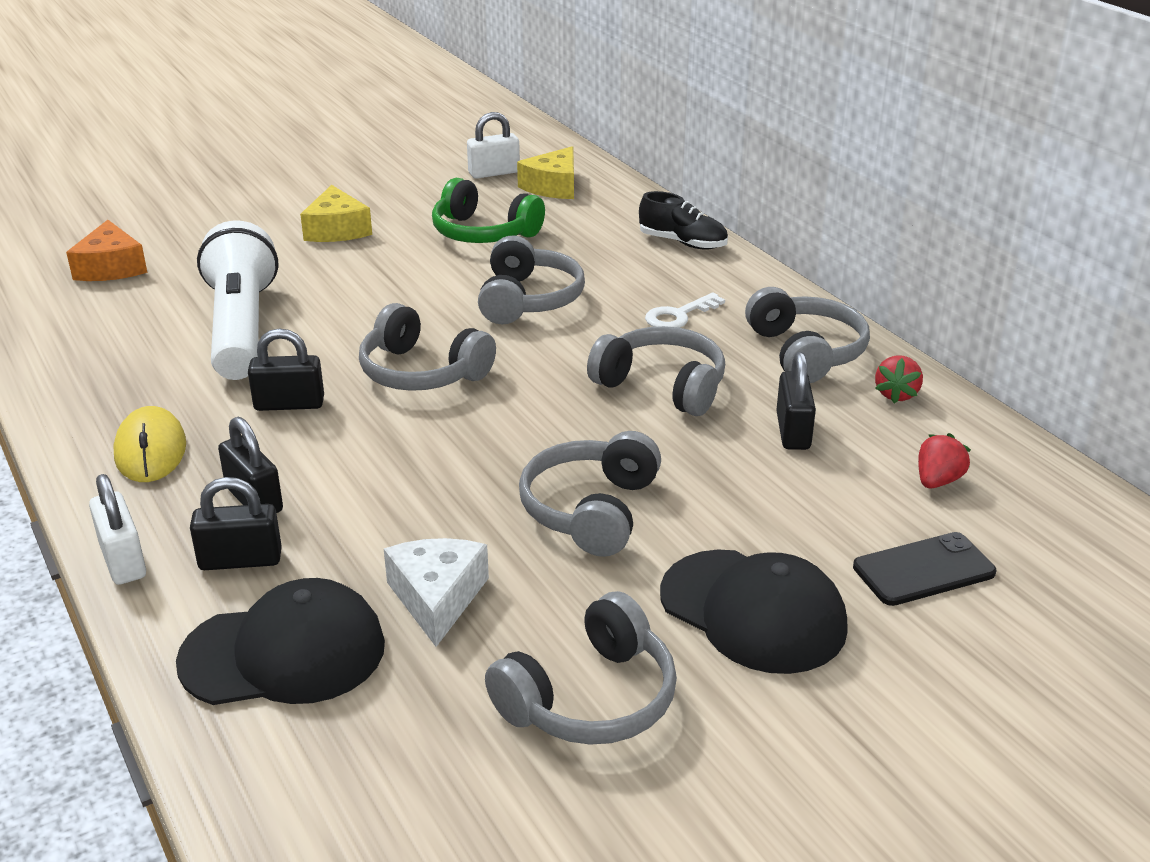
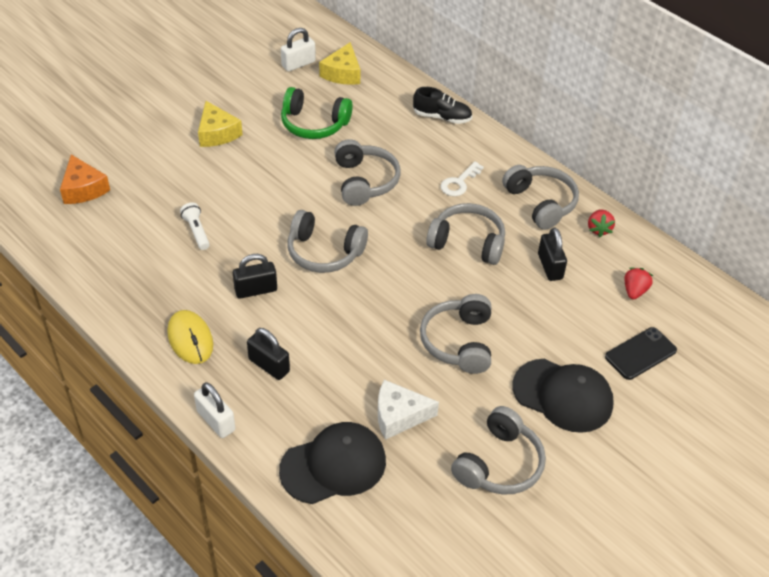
camera: 15 degrees left, 15 degrees up
black padlock [190,477,282,570] -> none
white flashlight [197,220,278,380] -> white flashlight [180,202,210,250], size x0.41
white cheese [384,538,489,647] -> white cheese turned 75 degrees counterclockwise [378,380,439,440]

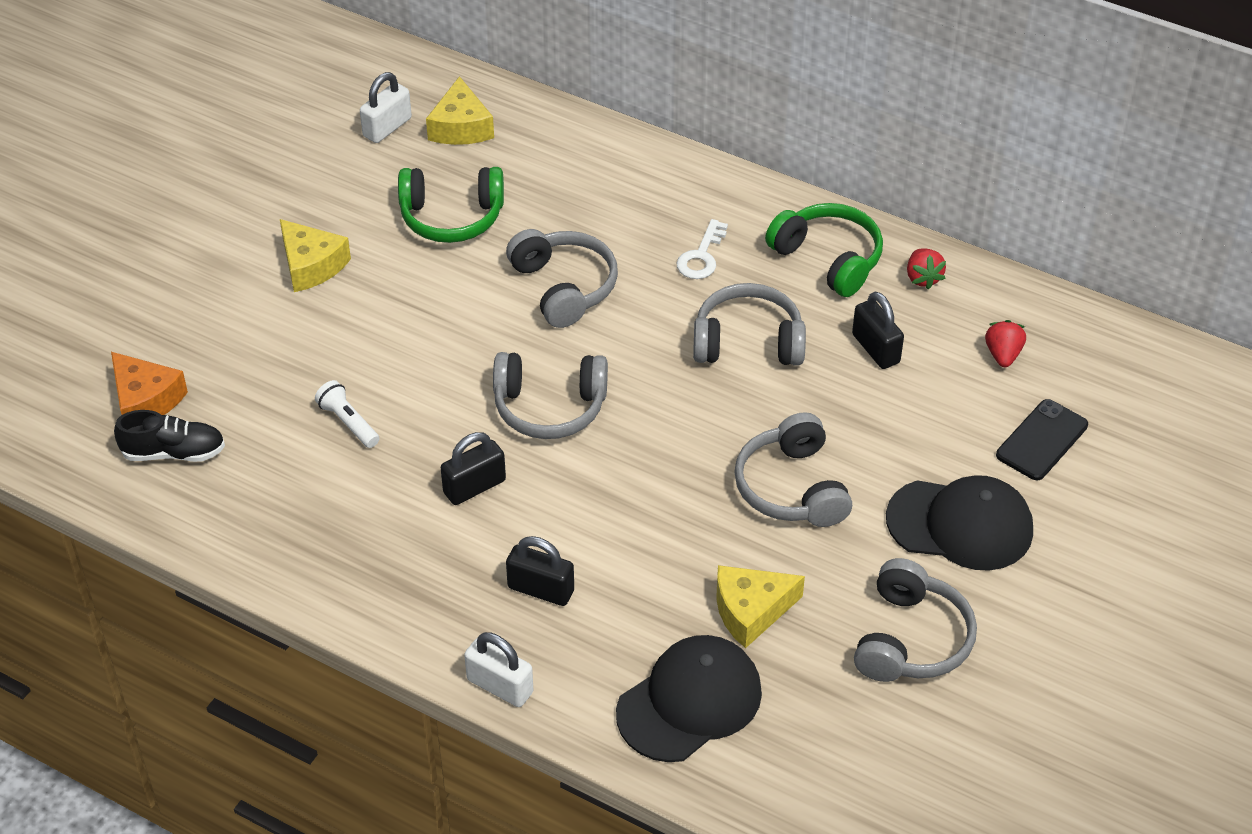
camera: 15 degrees left, 0 degrees up
yellow mouse [167,310,213,364] -> none
white cheese [378,380,439,440] -> yellow cheese [716,565,805,648]
black shoe [413,87,472,124] -> black shoe moved to [114,410,225,462]
grey headphones [502,165,579,230] -> green headphones [765,203,883,297]

